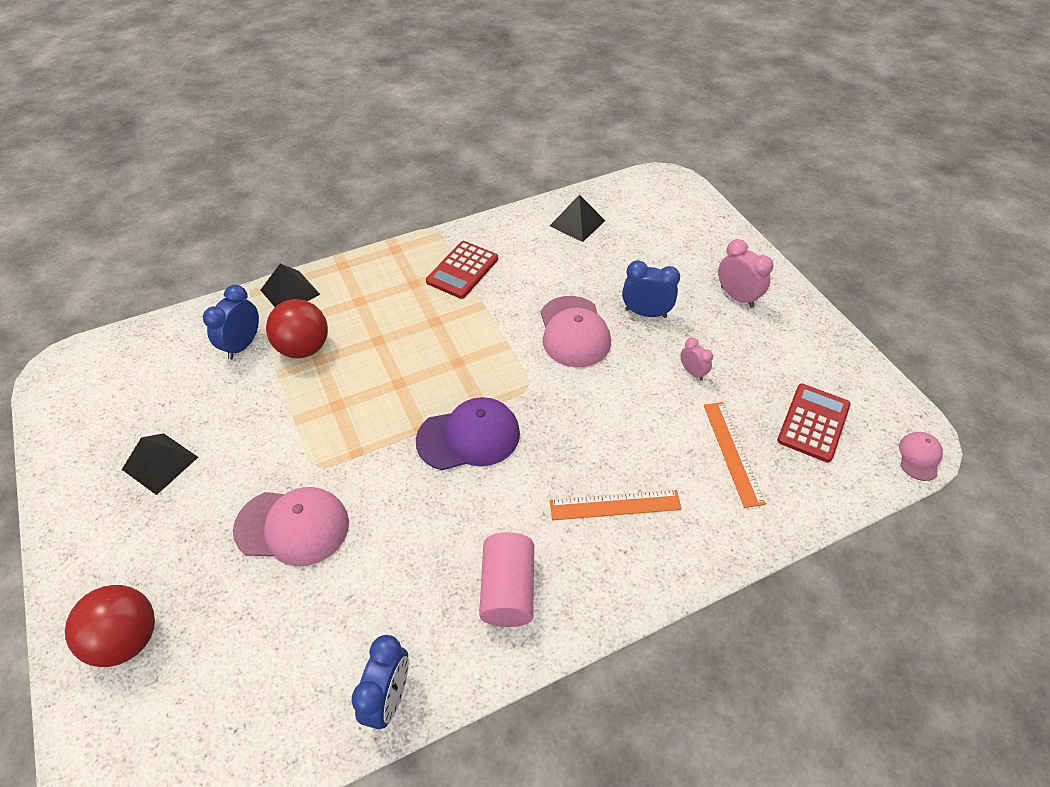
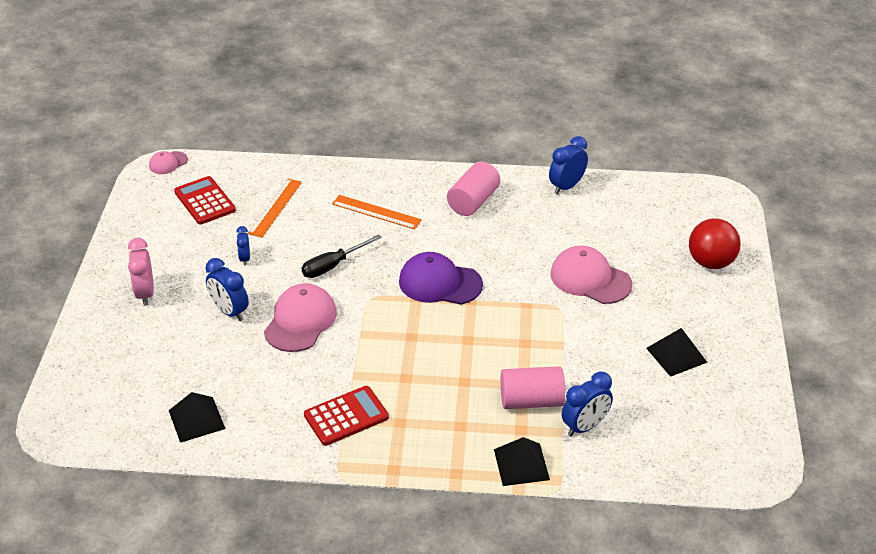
camera: 150 degrees left, 10 degrees down
red ball [266,299,328,358] -> pink cylinder [501,366,565,409]
pink clock [680,338,713,381] -> blue clock [236,226,250,266]
red calculator [777,384,851,463] -> red calculator turned 90 degrees clockwise [174,176,236,224]
none -> black screwdriver [302,234,382,278]

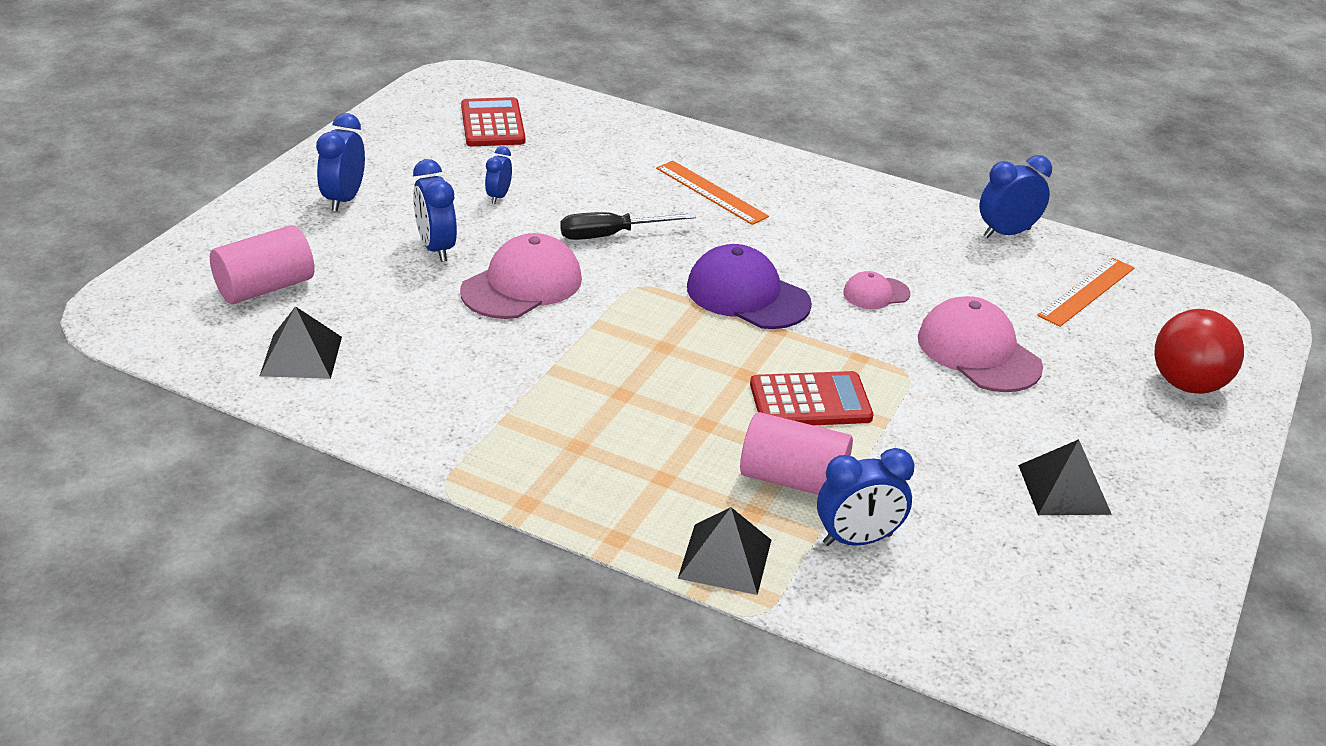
camera: 20 degrees right, 5 degrees down
pink clock [128,238,154,306] -> blue clock [316,113,365,212]
pink cap [149,151,188,174] -> pink cap moved to [843,271,910,309]
orange ruler [248,179,302,238] -> orange ruler moved to [1037,258,1135,327]
red calculator [304,386,389,446] -> red calculator moved to [750,371,873,425]
pink cylinder [447,161,500,216] -> pink cylinder moved to [210,225,314,304]

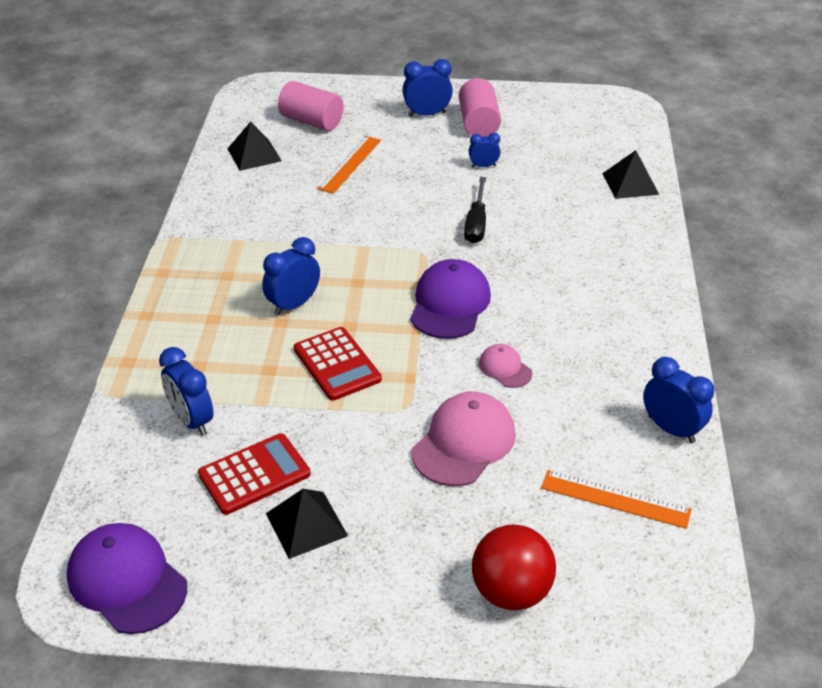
camera: 70 degrees right, 5 degrees up
blue clock [413,159,457,262] -> blue clock moved to [262,237,320,316]
pink cap [460,233,582,319] -> none
red calculator [461,97,525,146] -> red calculator moved to [198,433,311,515]
black screwdriver [560,212,696,240] -> black screwdriver turned 135 degrees counterclockwise [464,177,486,244]
orange ruler [656,161,769,225] -> orange ruler moved to [317,136,381,194]
black pyramid [678,507,771,595] -> black pyramid moved to [602,150,659,199]
pink cylinder [740,412,853,495] -> pink cylinder moved to [459,78,501,137]
none -> purple cap [67,523,187,634]

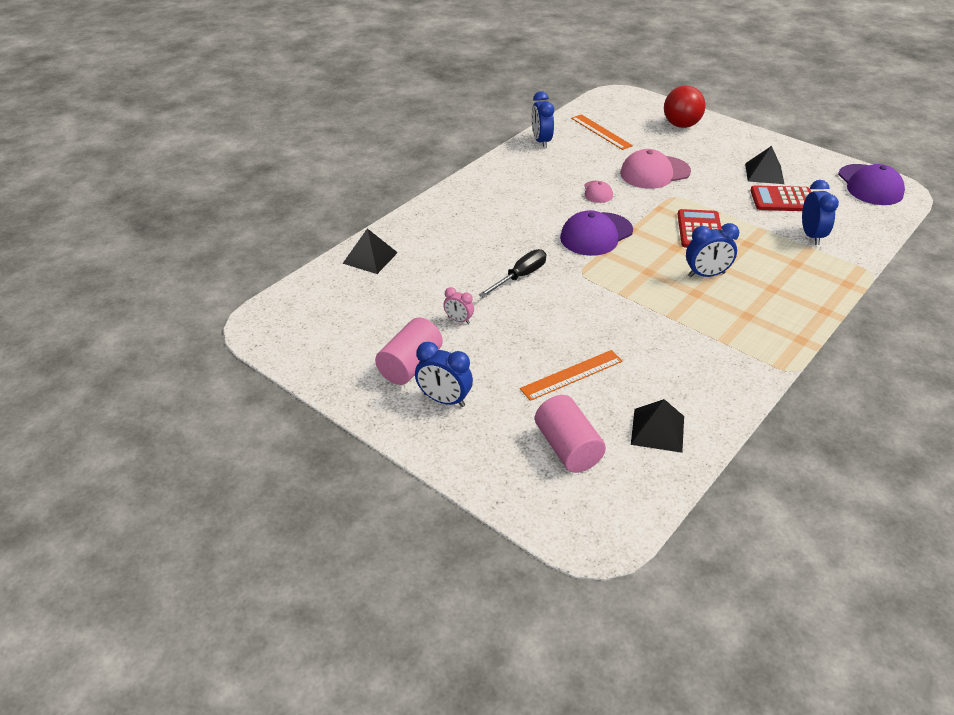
camera: 145 degrees left, 0 degrees up
blue clock [469,133,500,167] -> pink clock [443,287,474,324]

